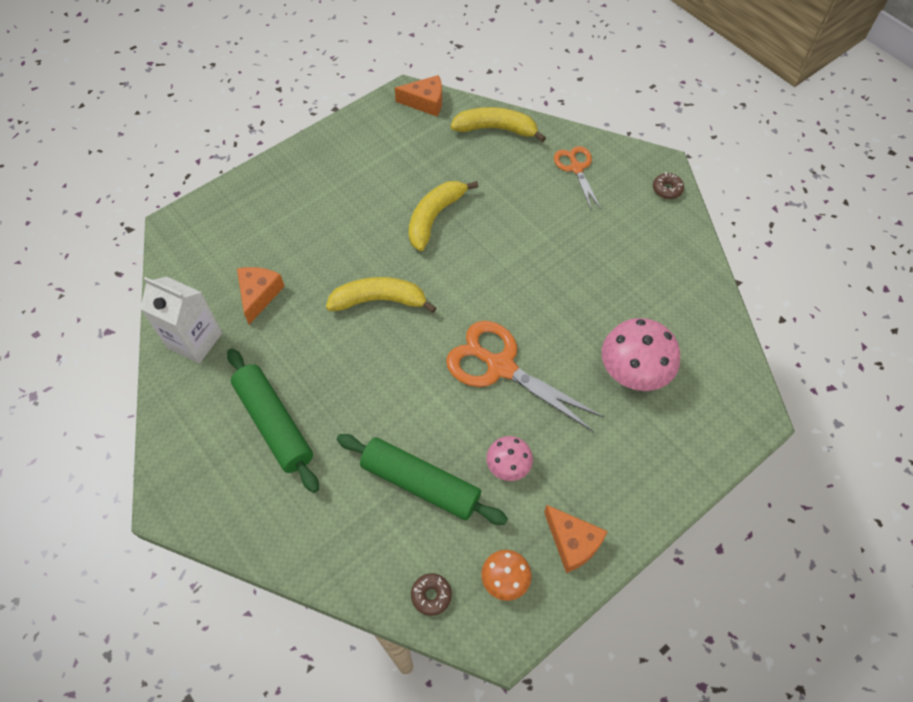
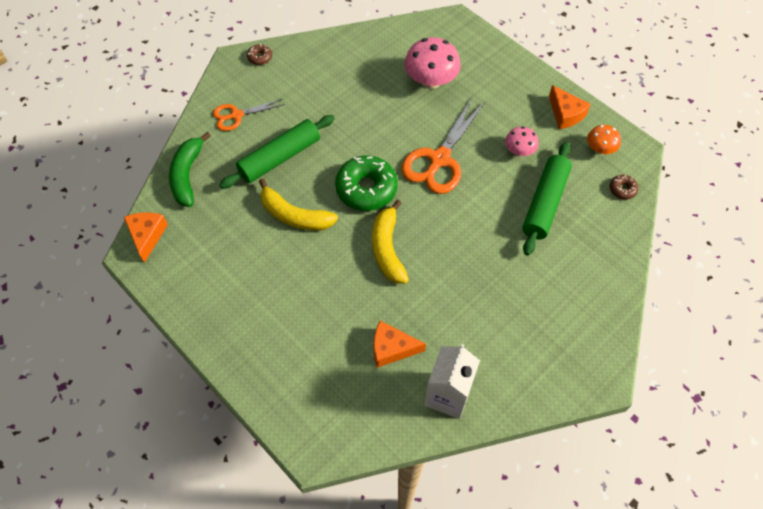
camera: 95 degrees left, 0 degrees up
green rolling pin [227,349,319,493] -> green rolling pin moved to [219,115,335,189]
yellow banana [450,107,546,142] -> green banana [169,132,211,207]
orange cheese [544,505,608,573] -> orange cheese turned 105 degrees clockwise [549,85,591,129]
none -> green donut [335,155,398,211]

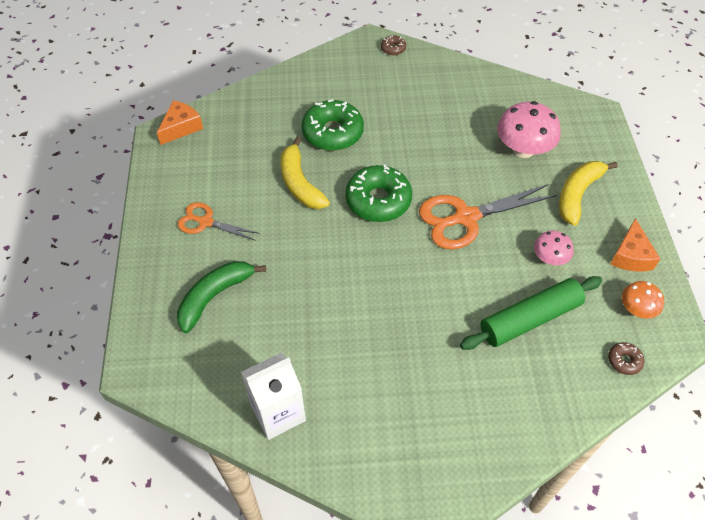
camera: 40 degrees right, 5 degrees down
green banana [169,132,211,207] -> green banana moved to [177,261,266,333]
orange scissors [213,99,285,131] -> orange scissors moved to [177,202,260,241]
green rolling pin [219,115,335,189] -> green donut [301,99,364,151]
yellow banana [372,200,409,284] -> yellow banana moved to [559,161,618,226]
orange cheese [374,321,426,368] -> none

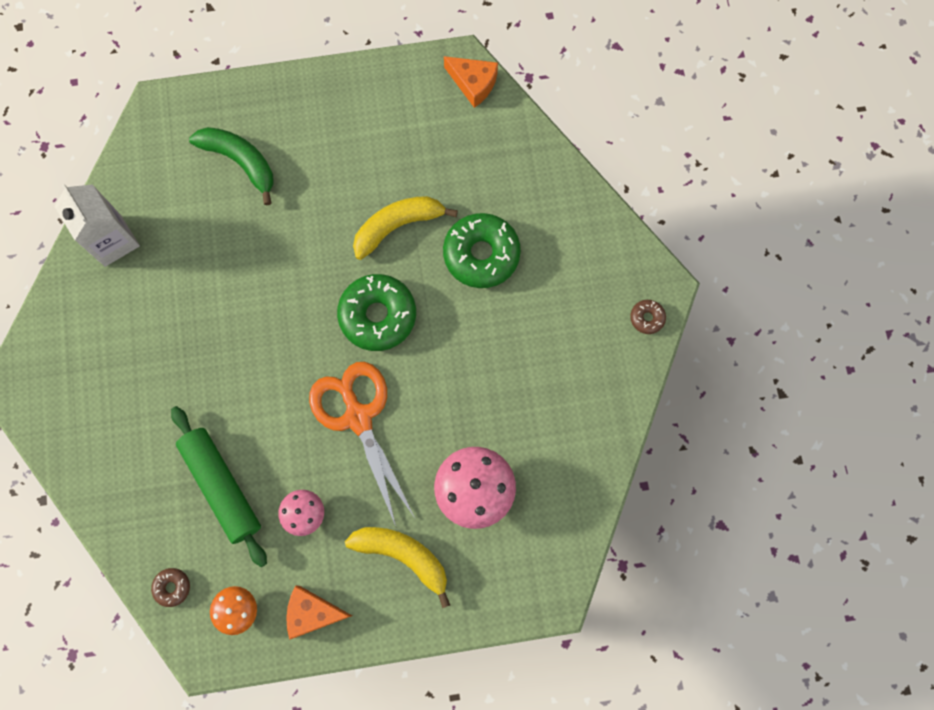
camera: 85 degrees right, 20 degrees up
orange scissors [177,202,260,241] -> none

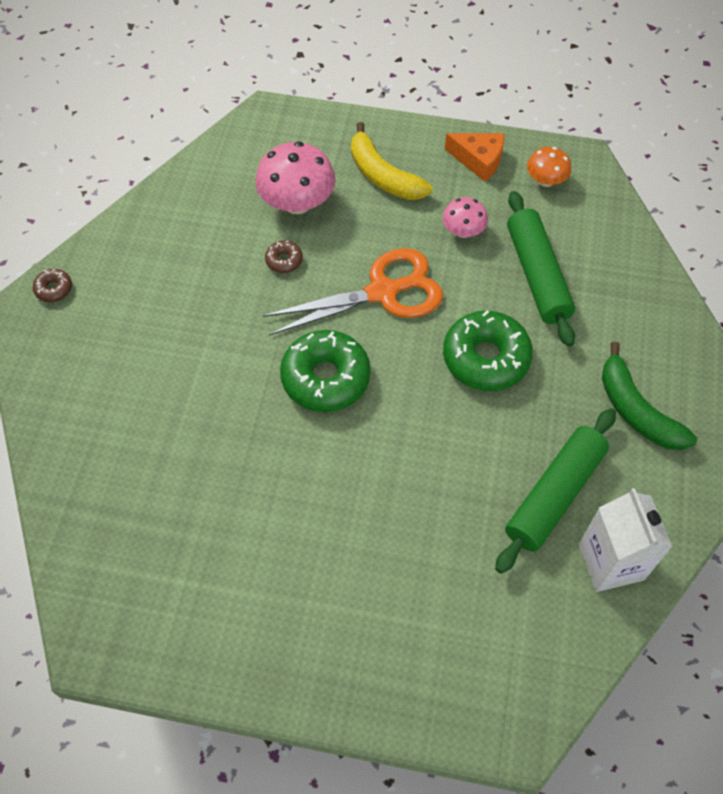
camera: 160 degrees left, 15 degrees down
brown donut [151,568,190,607] -> brown donut moved to [265,240,303,273]
green banana [189,127,274,206] -> green banana moved to [602,342,697,450]
orange scissors [309,362,415,526] -> orange scissors turned 105 degrees counterclockwise [262,248,443,336]
yellow banana [353,196,458,260] -> none
green donut [443,213,521,288] -> green donut moved to [443,310,533,391]
orange cheese [444,56,498,108] -> none
none -> green rolling pin [495,408,616,574]

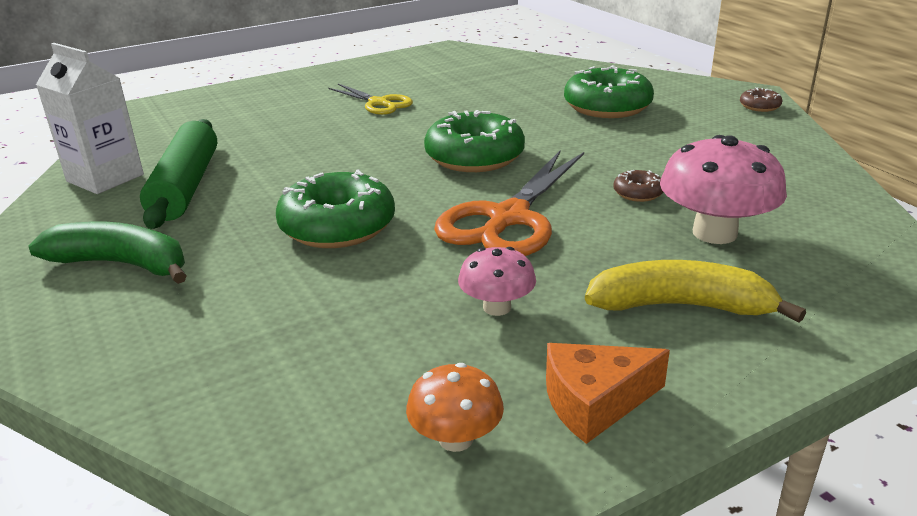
camera: 140 degrees right, 30 degrees down
green rolling pin [507,191,575,347] -> none
none -> yellow scissors [329,84,413,115]
none -> green donut [564,65,654,118]

